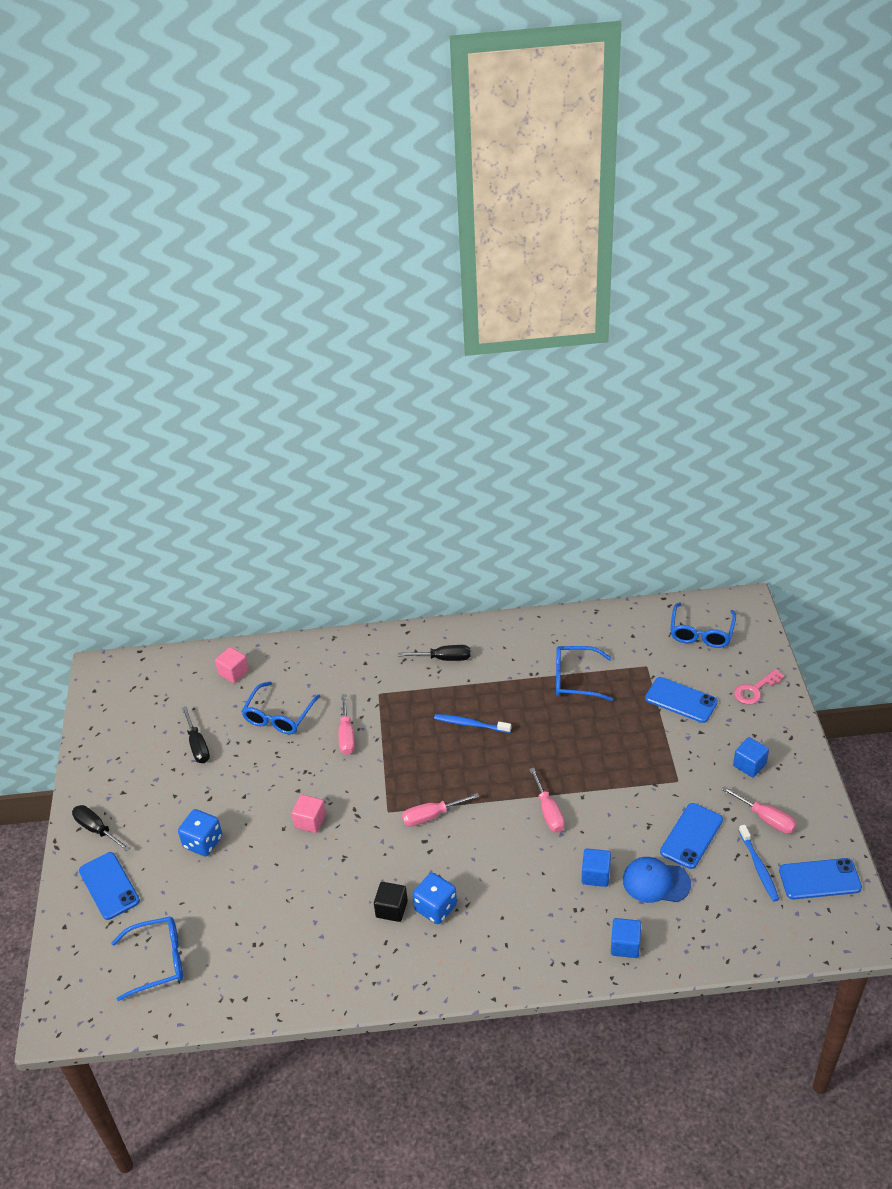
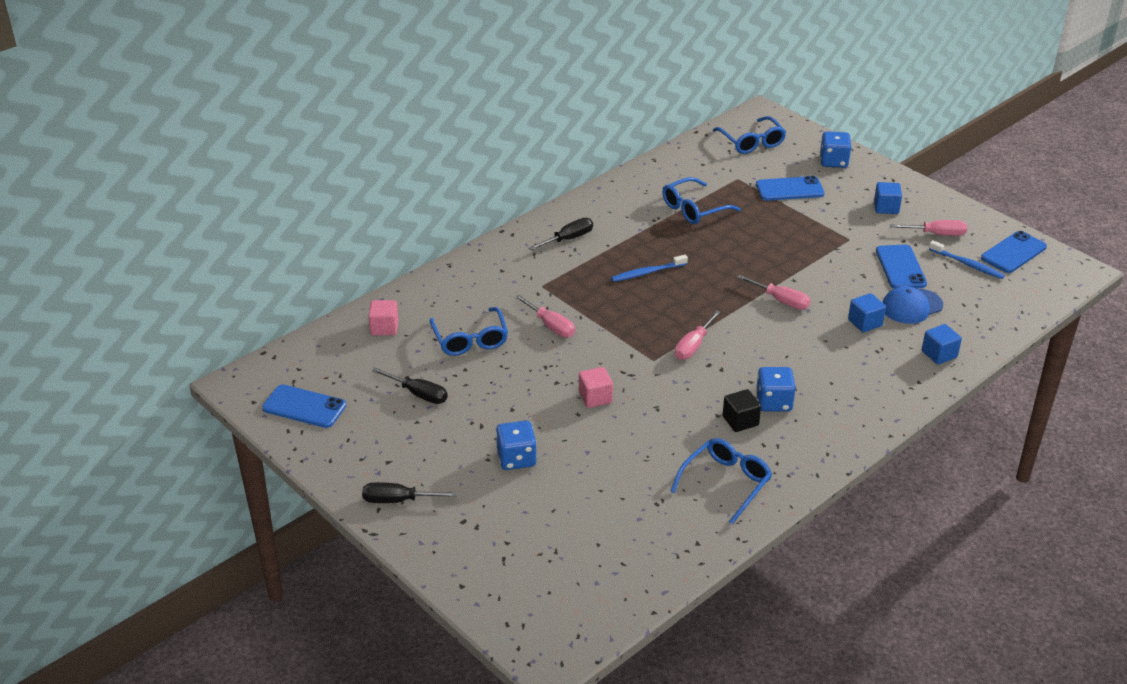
camera: 40 degrees left, 5 degrees down
blue phone [79,852,140,920] -> blue phone moved to [262,384,346,428]
blue glasses [111,916,183,1001] -> blue glasses moved to [670,438,772,524]
pink key [734,669,785,705] -> blue dice [820,131,851,168]

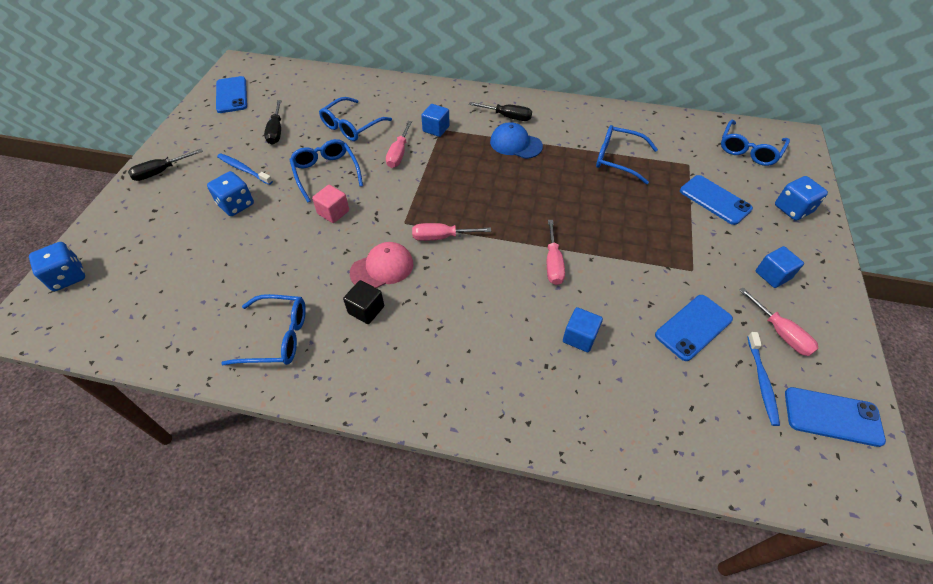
camera: 55 degrees right, 15 degrees up
black screwdriver [362,482,457,503] -> black screwdriver turned 90 degrees counterclockwise [128,149,203,181]
pink cube [368,300,399,335] -> none
blue toothbrush [611,255,688,282] -> blue toothbrush moved to [217,153,273,185]
blue dice [756,367,796,412] -> blue dice moved to [29,242,85,291]
blue cap [882,286,943,324] -> blue cap moved to [490,122,543,159]
blue cube [922,324,962,365] -> blue cube moved to [421,104,450,137]
none -> blue glasses [289,139,363,203]
none -> pink cap [350,242,414,288]

